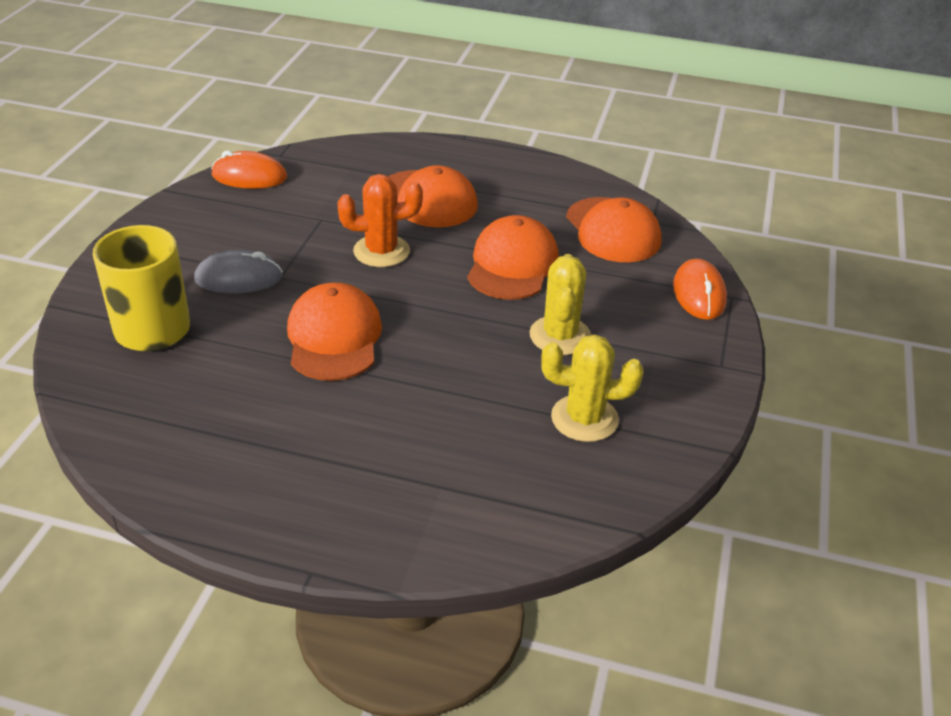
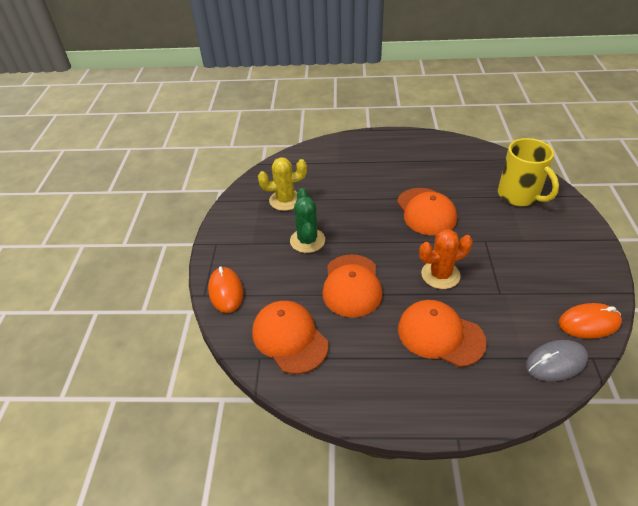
camera: 170 degrees right, 5 degrees up
grey mouse [194,250,283,293] -> grey mouse moved to [526,340,588,381]
yellow cactus [530,254,591,355] -> green cactus [290,188,325,253]

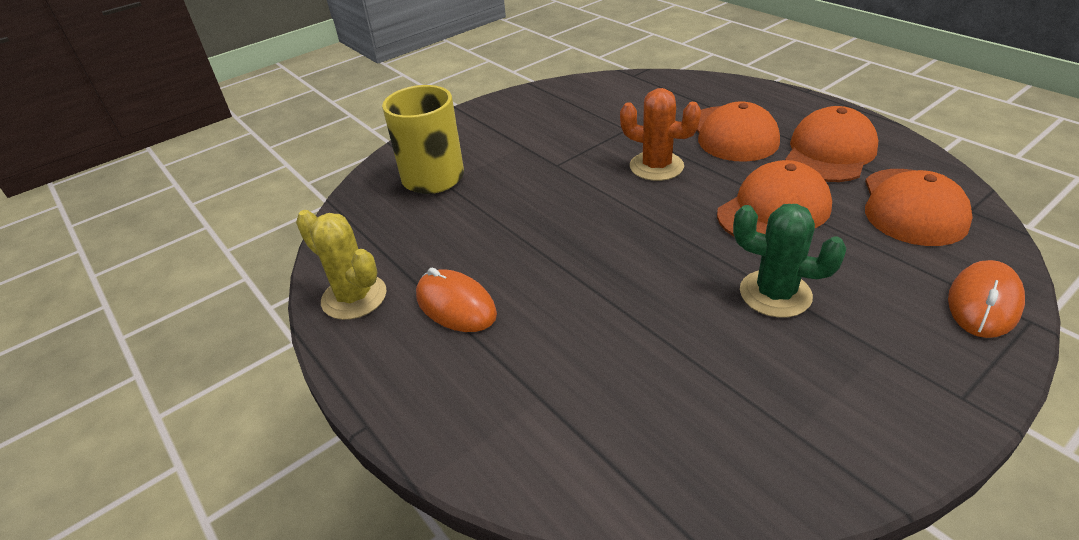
camera: 130 degrees left, 5 degrees down
yellow cactus [258,157,307,211] -> yellow cactus moved to [296,210,387,320]
green cactus [290,188,325,253] -> green cactus turned 75 degrees clockwise [733,204,846,318]
orange cap [397,188,457,235] -> orange cap moved to [785,106,879,182]
grey mouse [526,340,588,381] -> none
orange mouse [558,303,622,339] -> orange mouse moved to [416,268,497,332]

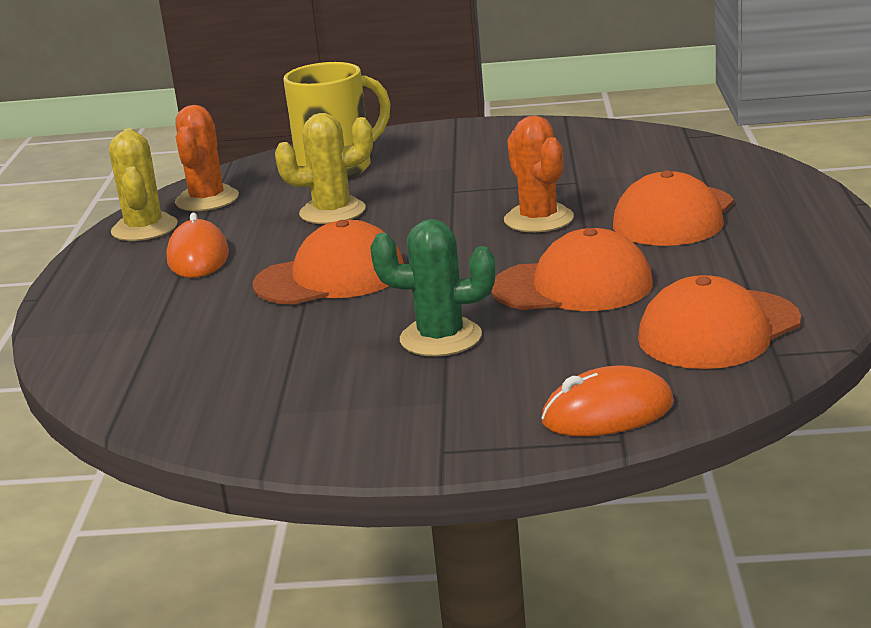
camera: 40 degrees right, 15 degrees down
green cactus [733,204,846,318] -> green cactus turned 60 degrees counterclockwise [370,219,496,356]
orange cap [785,106,879,182] -> orange cap moved to [253,220,404,305]
none -> orange cactus [175,105,239,211]
none -> yellow cactus [275,113,373,224]

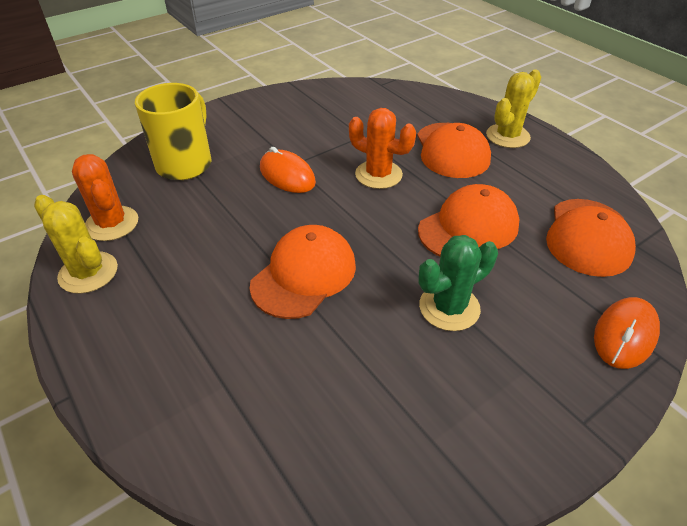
camera: 40 degrees left, 20 degrees up
orange mouse [166,213,229,278] -> orange mouse moved to [260,147,316,193]
yellow cactus [275,113,373,224] -> yellow cactus moved to [486,70,541,148]

